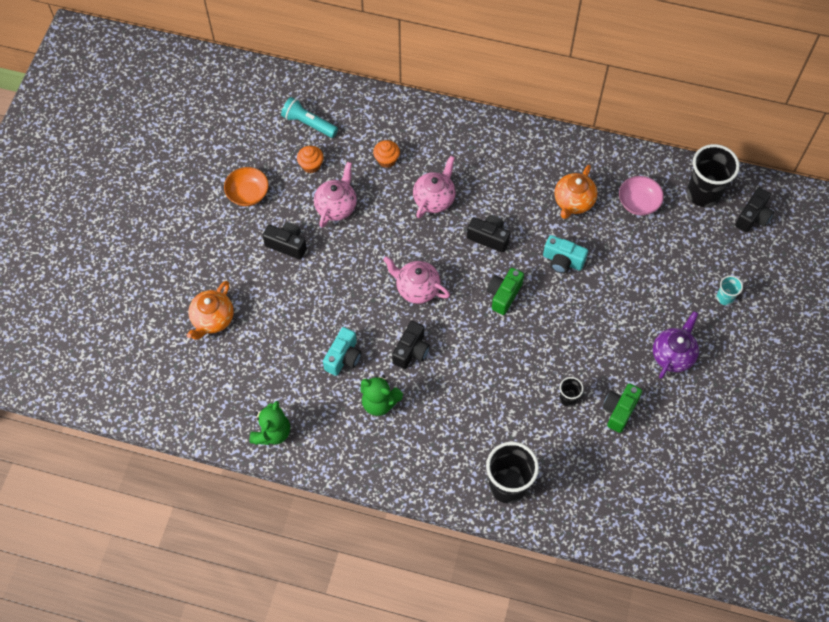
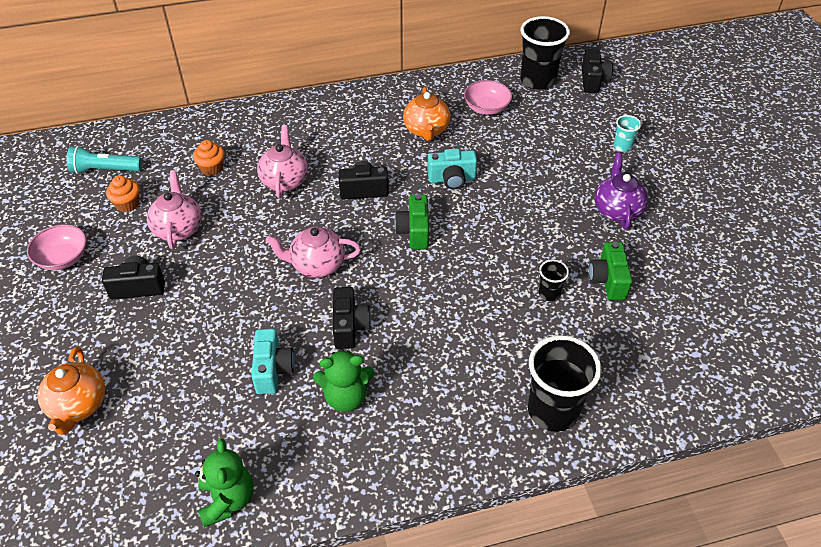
camera: 30 degrees left, 15 degrees down
orange bowl [224,167,269,206] -> pink bowl [27,224,87,270]

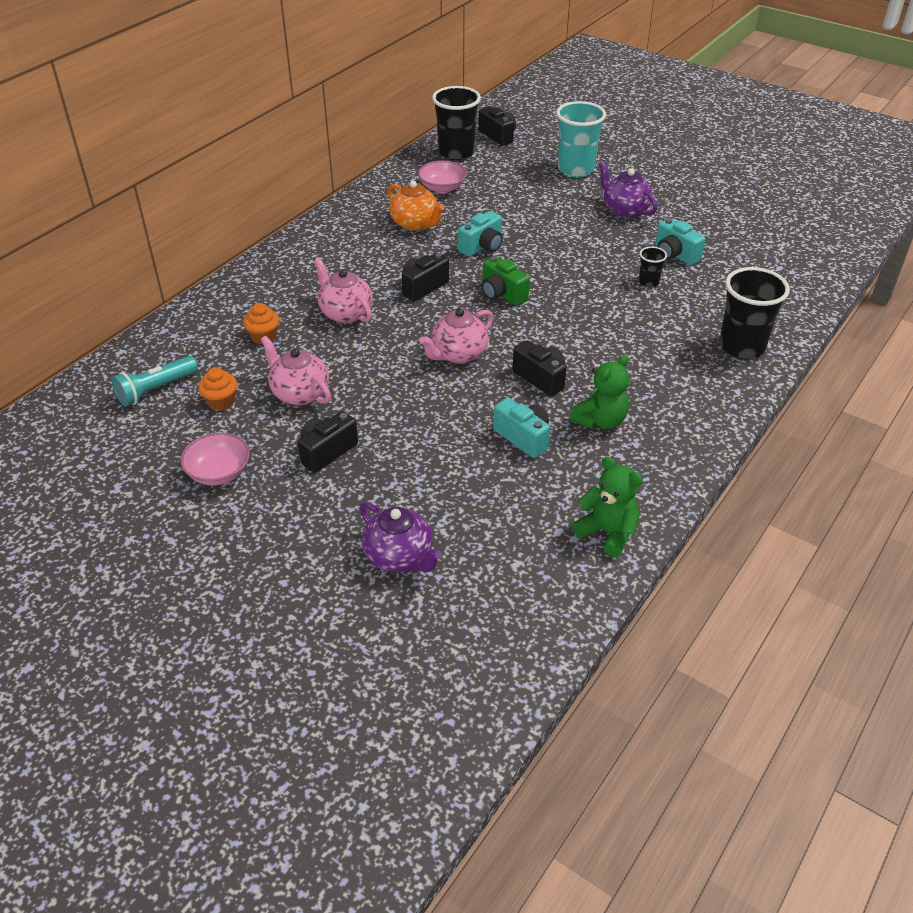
camera: 40 degrees left, 5 degrees down
orange teapot [37,347,105,435] -> purple teapot [359,502,442,572]
green camera [589,242,632,300] -> turquoise camera [655,218,705,265]
turquoise cup [614,115,642,152] -> turquoise cup [556,101,606,177], size x2.08

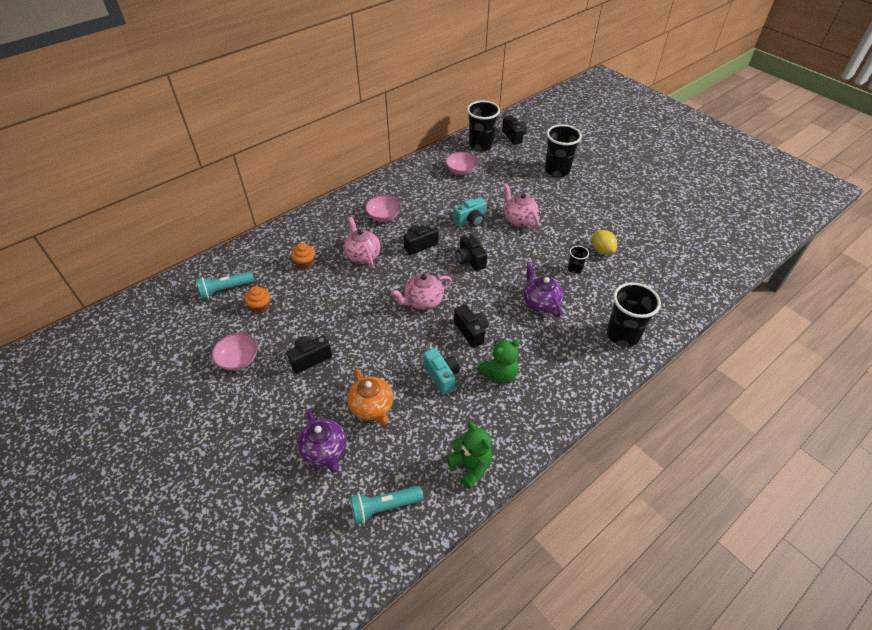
camera: 15 degrees right, 5 degrees up
pink teapot [260,336,331,406] -> pink teapot moved to [503,183,539,228]
orange teapot [388,181,445,231] -> orange teapot moved to [347,368,393,426]
green camera [482,256,530,306] -> black camera [456,233,487,271]
turquoise cup [556,101,606,177] -> black cup [545,124,582,177]
purple teapot [599,161,657,218] -> purple teapot moved to [524,261,564,317]
turquoise camera [655,218,705,265] -> yellow lemon [592,230,617,255]
none -> turquoise flashlight [350,486,423,525]
none -> pink bowl [365,195,401,222]

